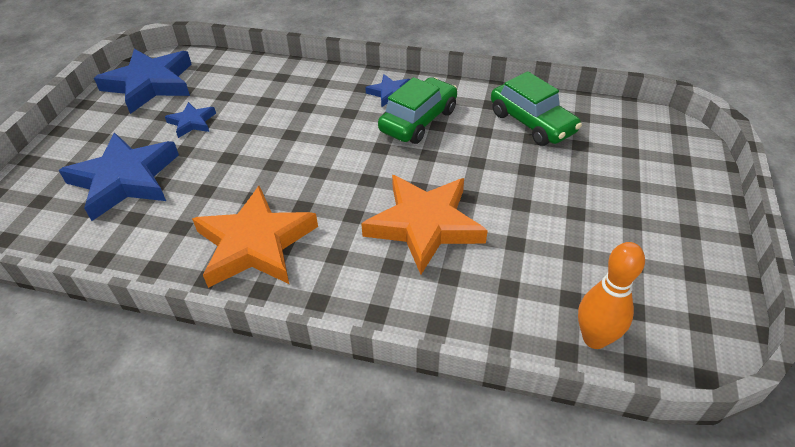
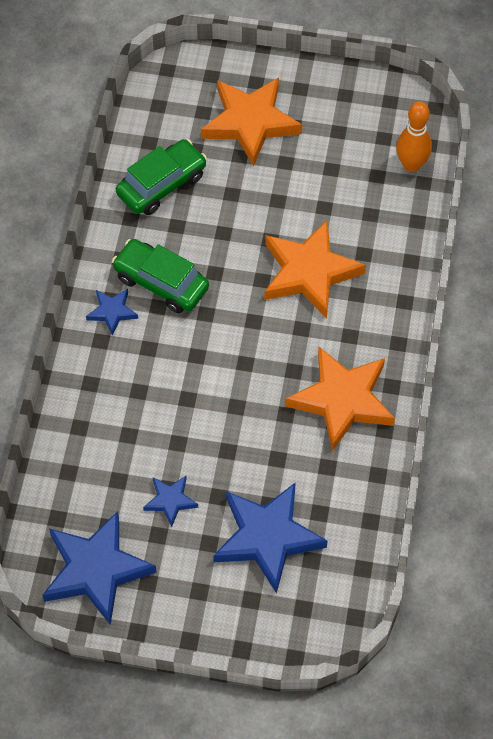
camera: 95 degrees left, 15 degrees up
none -> orange star [201,78,302,167]

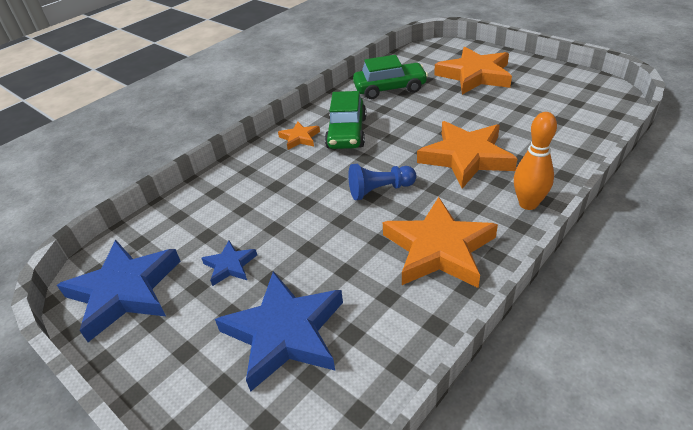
camera: 35 degrees right, 20 degrees down
blue star [86,289,138,336] -> orange star [278,121,320,150]
green car [112,239,209,313] -> green car turned 150 degrees counterclockwise [325,91,367,149]
orange bowling pin [396,101,432,172] -> orange bowling pin moved to [514,112,557,210]
none -> blue pawn [348,164,416,200]

